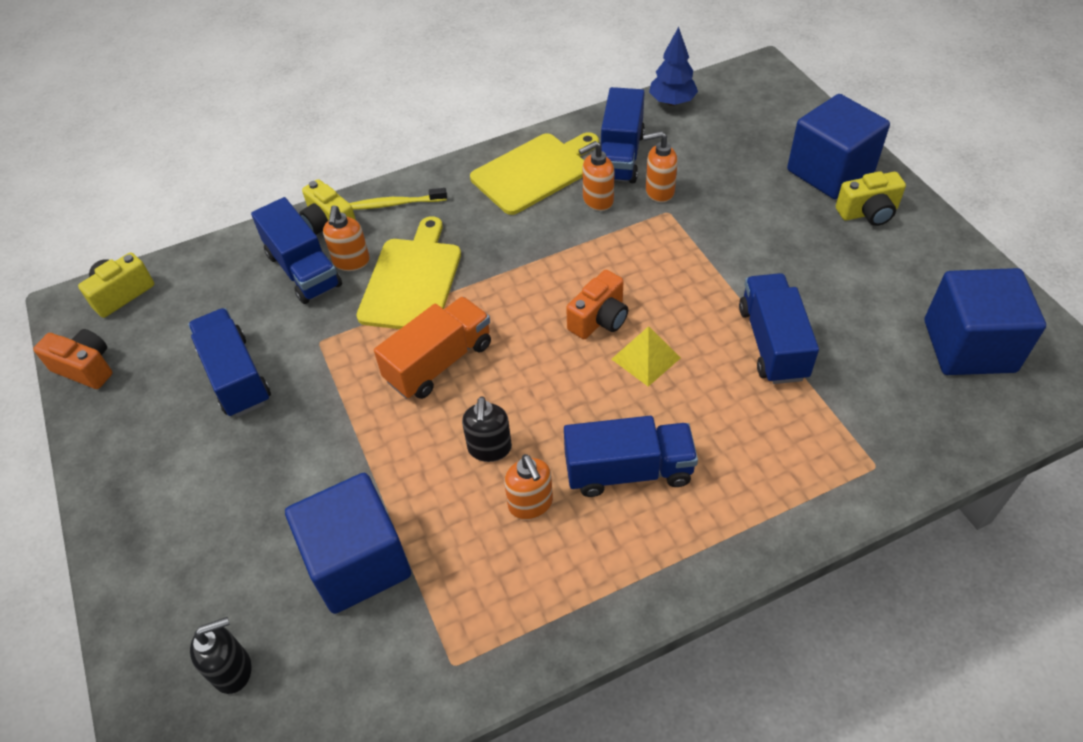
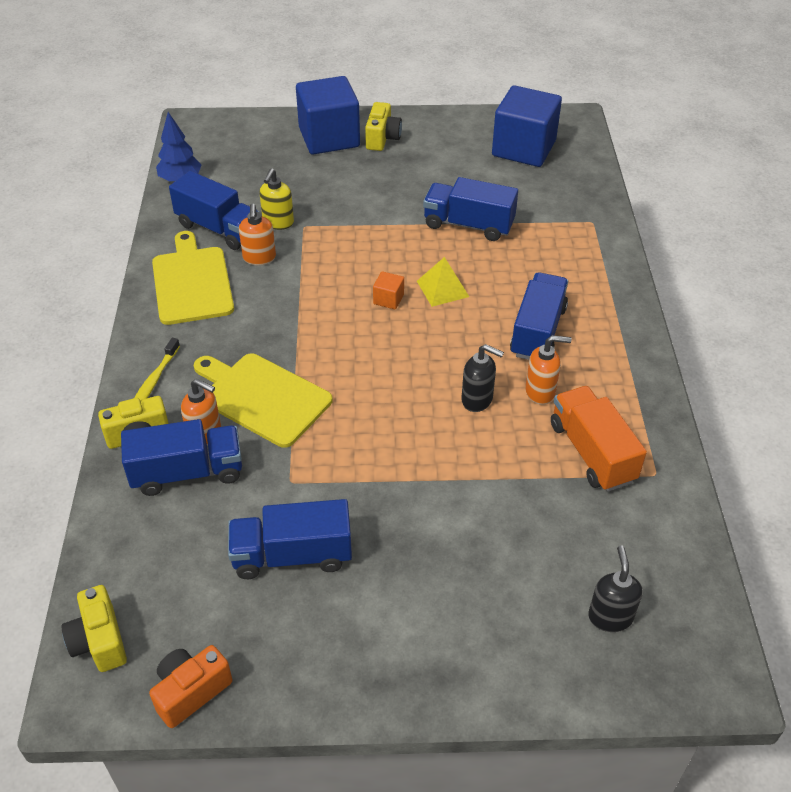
camera: 70 degrees left, 5 degrees down
blue cube [285,473,411,614] -> none
orange truck [374,296,491,399] -> orange truck moved to [551,386,647,492]
orange camera [566,270,628,339] -> orange cube [373,271,404,309]
orange soap dispenser [643,131,678,203] -> yellow soap dispenser [259,168,294,230]

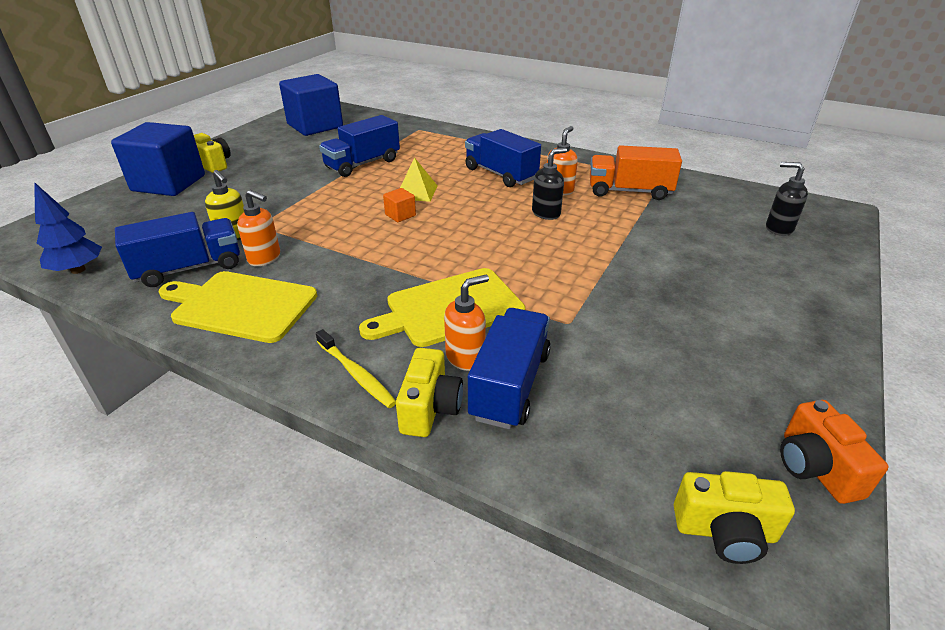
camera: 60 degrees left, 10 degrees down
blue truck [228,499,352,579] -> none

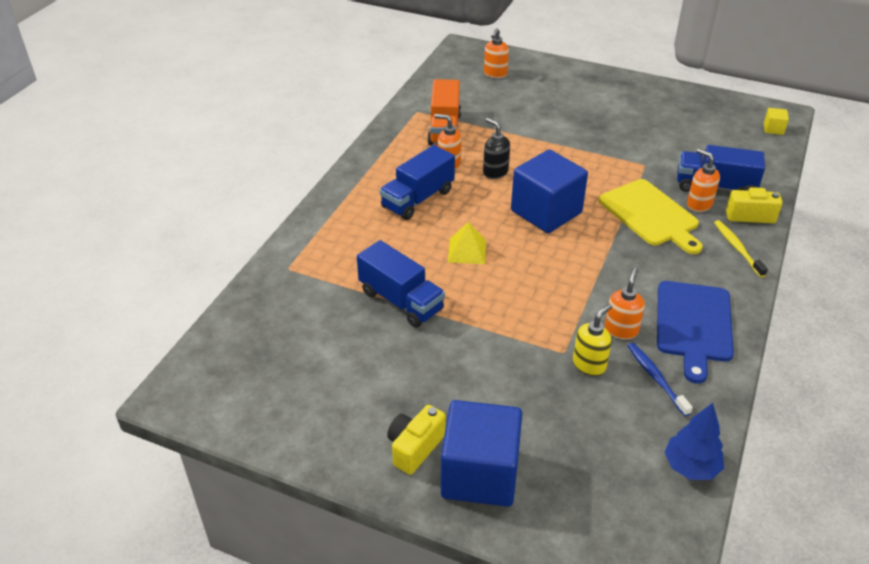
camera: 95 degrees left, 5 degrees up
blue truck [115,212,240,287] -> blue toothbrush [627,343,693,416]
yellow cutting board [159,271,317,343] -> blue cutting board [657,281,734,383]
blue cube [279,74,343,136] -> blue cube moved to [511,149,588,233]
yellow toothbrush [316,329,396,408] -> yellow toothbrush turned 60 degrees counterclockwise [714,220,768,277]
orange cube [383,188,416,222] -> none
yellow camera [674,471,795,564] -> yellow cube [764,108,789,135]
black soap dispenser [766,162,808,236] -> orange soap dispenser [484,28,509,78]
orange camera [780,400,888,504] -> none

